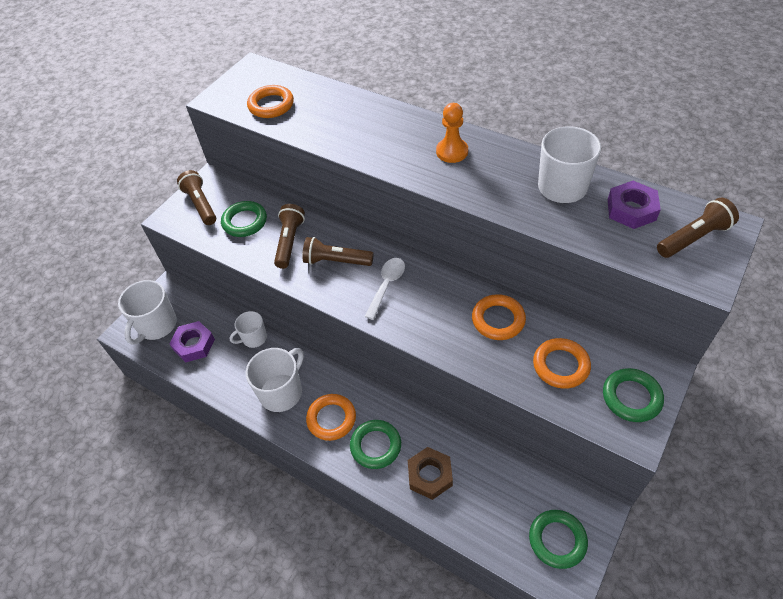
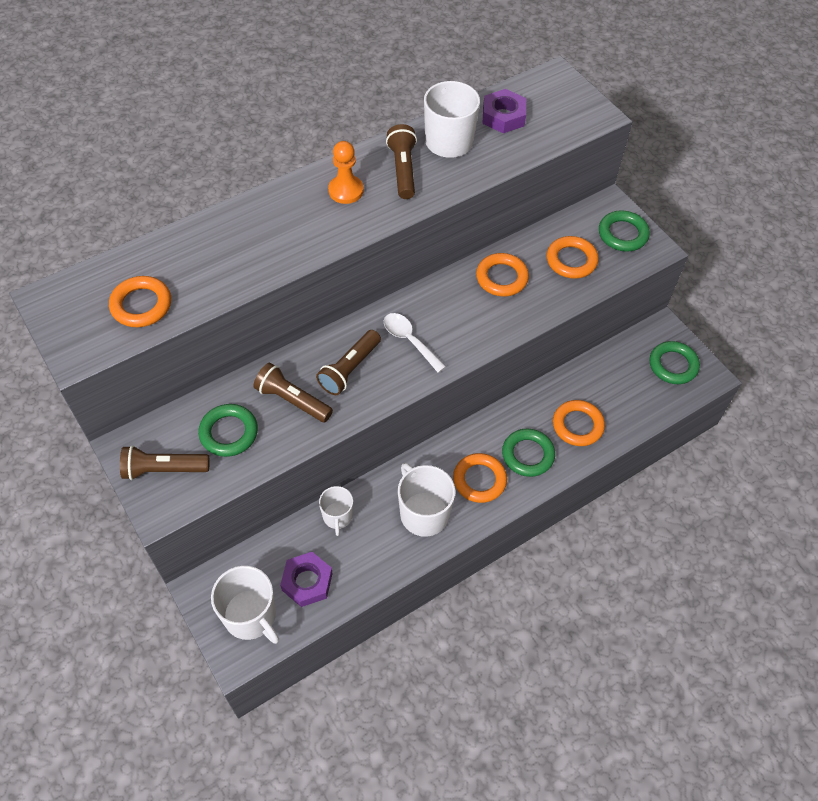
camera: 70 degrees left, 5 degrees up
brown nut [408,447,453,500] -> orange ring [553,400,605,446]
brown flashlight [657,198,739,258] -> brown flashlight moved to [386,124,417,199]

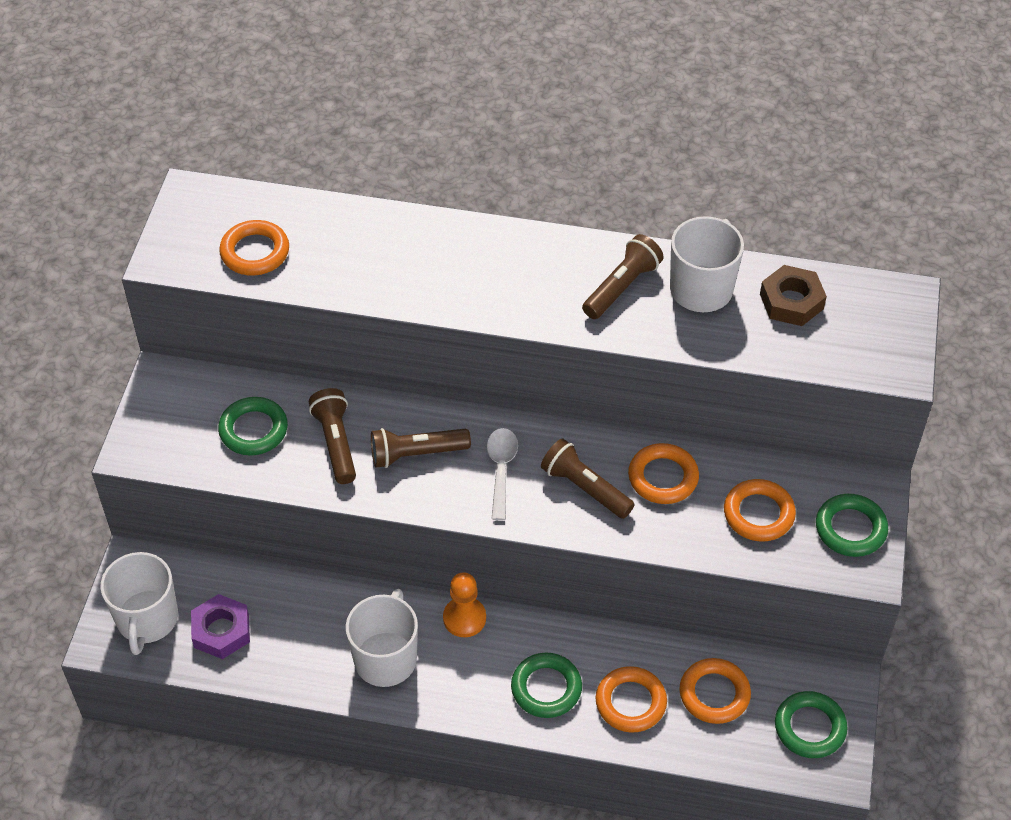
camera: 45 degrees right, 5 degrees down
brown flashlight [120,445,210,480] -> brown flashlight moved to [541,438,635,519]
white mug [319,486,353,536] -> none
orange pawn [328,141,363,204] -> orange pawn moved to [443,572,486,637]
orange ring [453,453,507,503] -> orange ring moved to [679,658,751,724]
purple nut [483,89,526,133] -> brown nut [760,265,827,326]

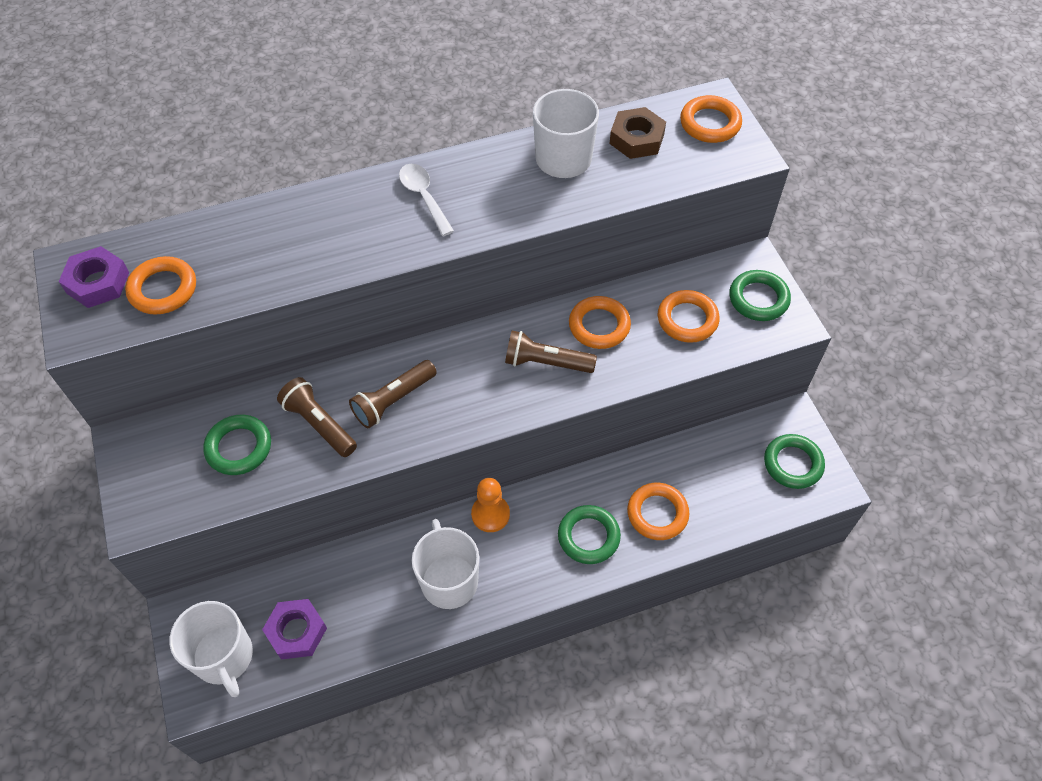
camera: 30 degrees left, 5 degrees up
white spoon [487,428,518,521] -> white spoon moved to [399,164,454,236]
brown flashlight [582,234,664,319] -> none
orange ring [679,658,751,724] -> orange ring moved to [680,95,742,143]
none -> purple nut [59,246,129,308]

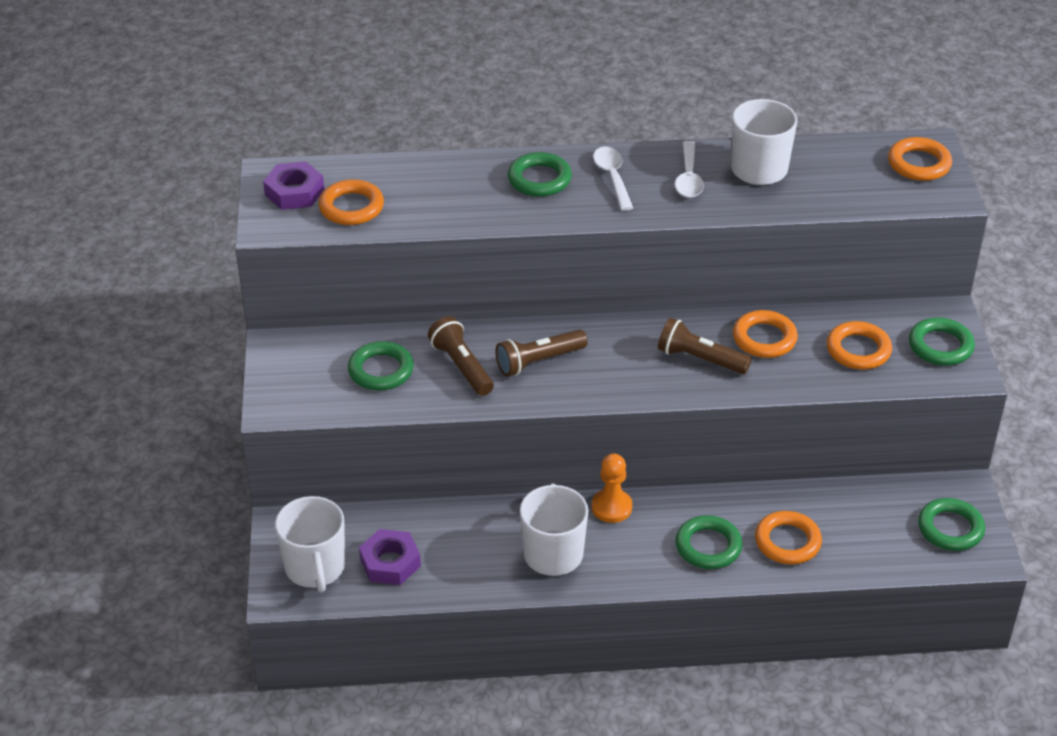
camera: 15 degrees right, 15 degrees down
brown nut [610,107,666,159] -> none
none -> green ring [508,152,572,197]
none -> white spoon [675,141,704,198]

